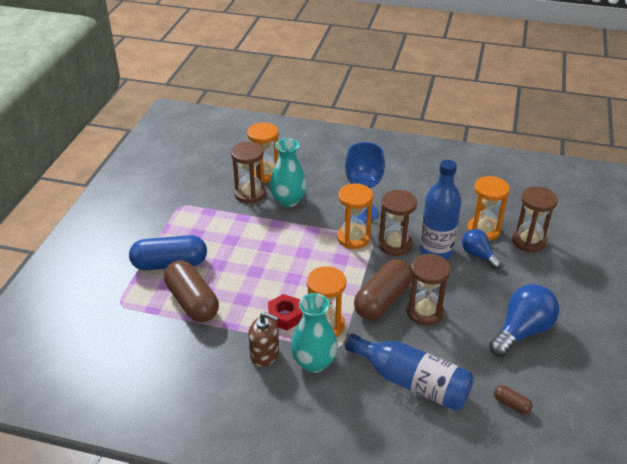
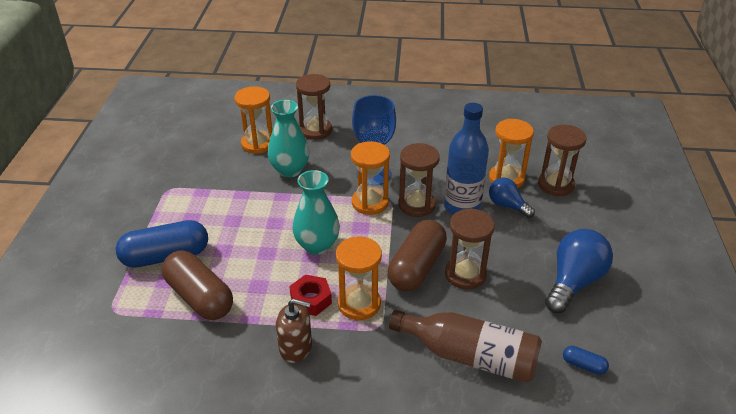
camera: 10 degrees left, 0 degrees up
brown hourglass [231,142,266,203] -> brown hourglass moved to [296,74,332,140]
turquoise vase [291,293,338,373] -> turquoise vase moved to [292,170,340,255]
blue bottle [345,334,474,411] -> brown bottle [389,310,542,383]
brown capsule [494,385,532,414] -> blue capsule [563,346,609,375]

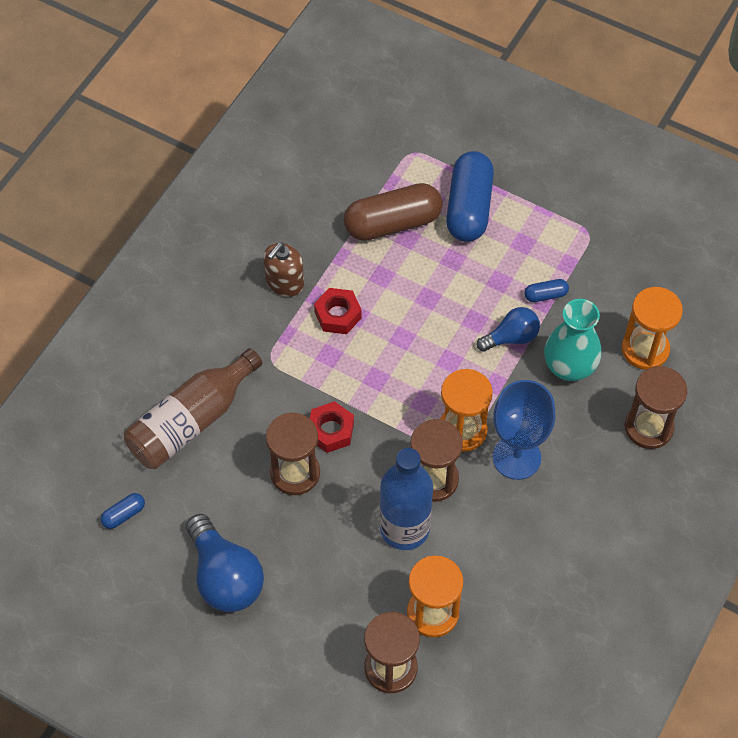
camera: 115 degrees right, 20 degrees up
turquoise vase [292,170,340,255] -> none
orange hourglass [336,236,382,320] -> none
brown capsule [388,220,447,291] -> red nut [310,401,354,453]
blue light bulb [489,178,535,218] -> blue light bulb moved to [477,307,540,352]
none -> blue capsule [524,279,569,302]

